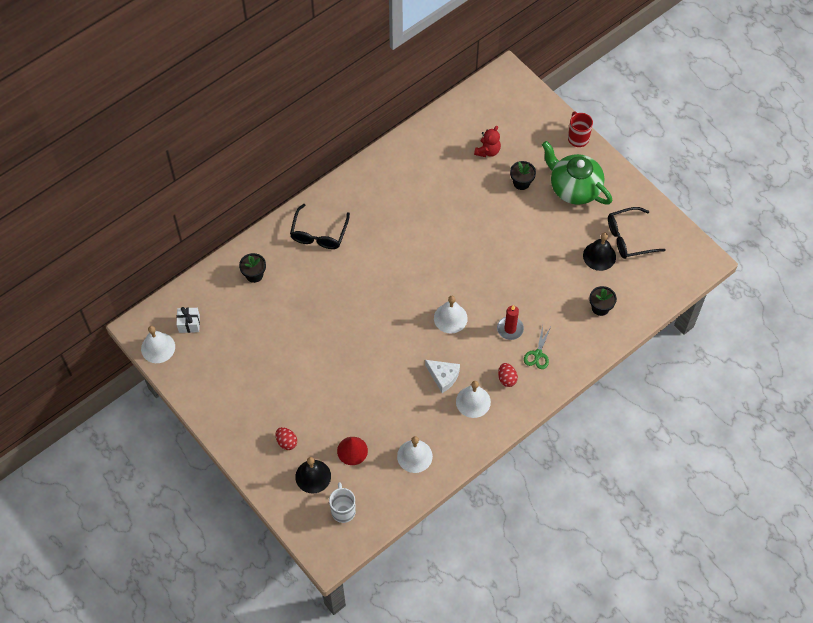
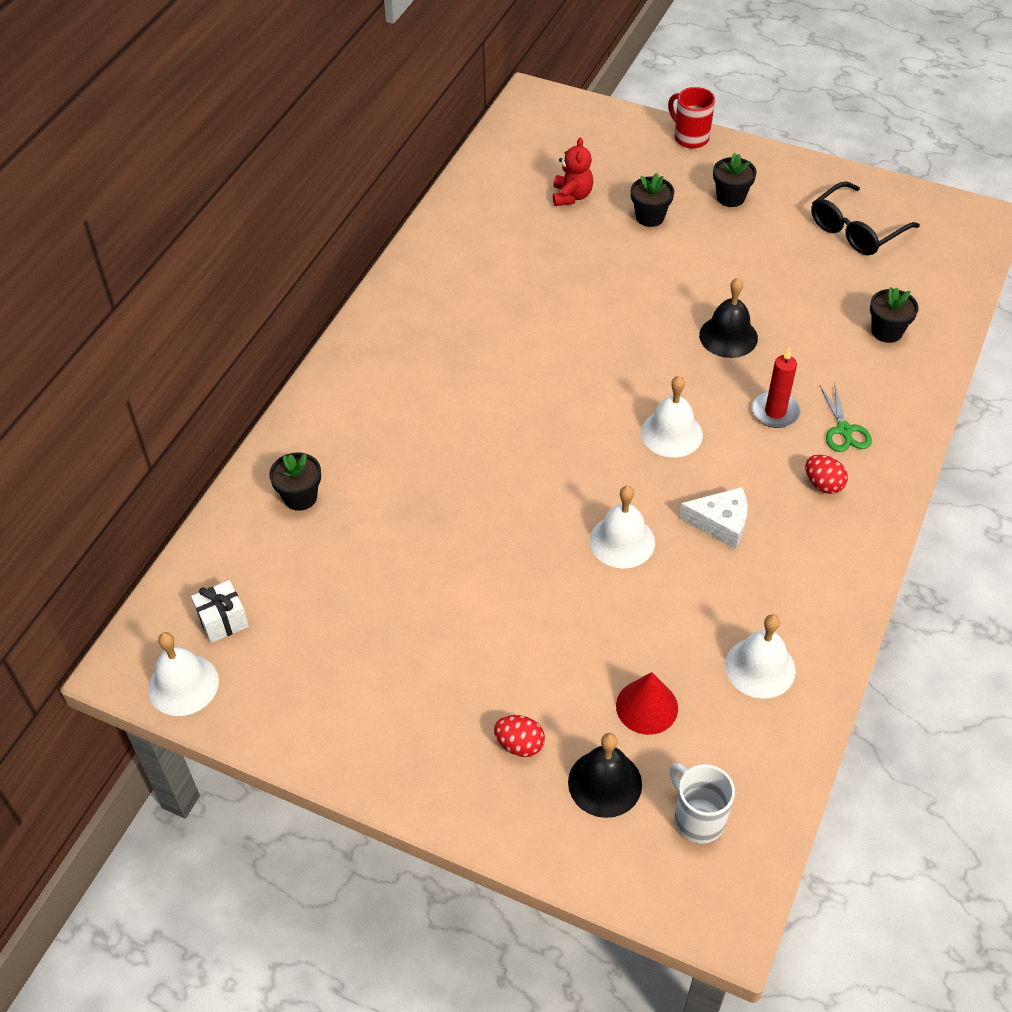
camera: 25 degrees left, 10 degrees down
black glasses [290,204,350,249] -> none
white bell [456,381,491,418] -> white bell moved to [590,486,655,569]
green teapot [542,141,612,205] -> black flower pot [713,153,757,207]
black bell [583,232,616,271] -> black bell moved to [699,278,758,358]

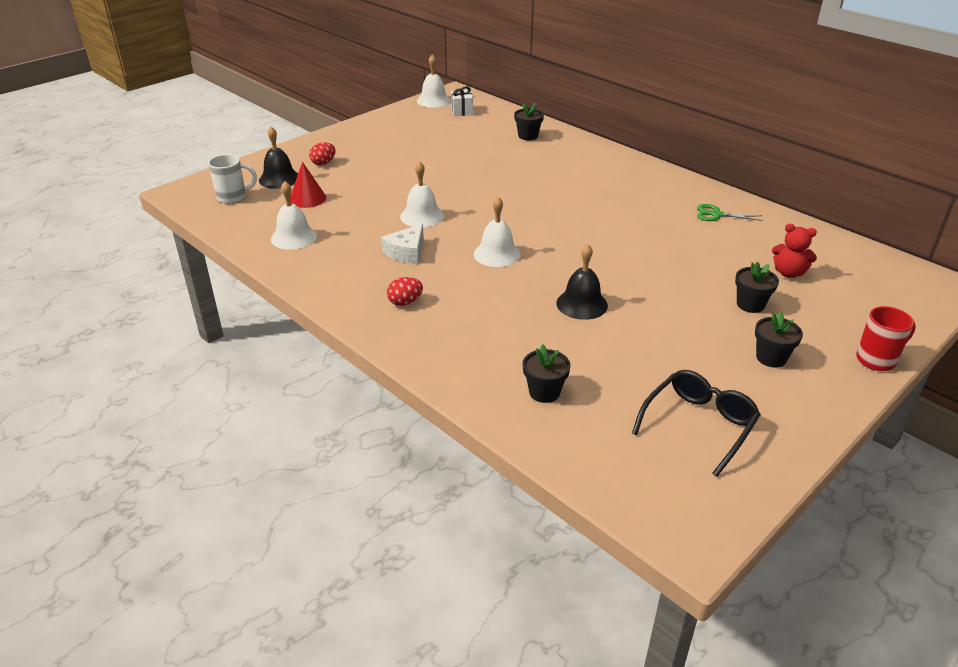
camera: 110 degrees right, 15 degrees down
red candle [752,347,801,428] -> none
black glasses [811,182,920,255] -> black glasses turned 60 degrees clockwise [632,370,761,477]
green scissors [820,385,872,452] -> green scissors moved to [697,204,763,221]

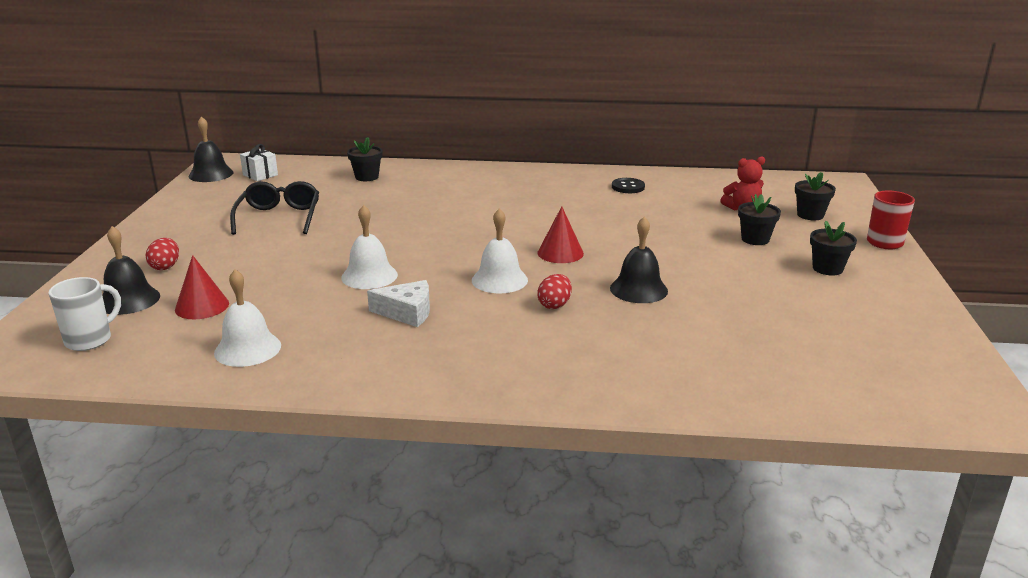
camera: 40 degrees left, 10 degrees down
white cheese [381,224,424,264] -> white cheese turned 75 degrees counterclockwise [367,280,430,327]
red egg [387,277,423,306] -> red egg moved to [537,274,572,309]
white bell [417,55,451,108] -> black bell [188,116,234,182]
black flower pot [523,344,570,403] -> black flower pot moved to [795,172,836,220]
black glasses [632,370,761,477] -> black glasses moved to [230,181,319,235]
green scissors [697,204,763,221] -> black button [612,178,645,193]
none -> red cone [538,206,584,263]

